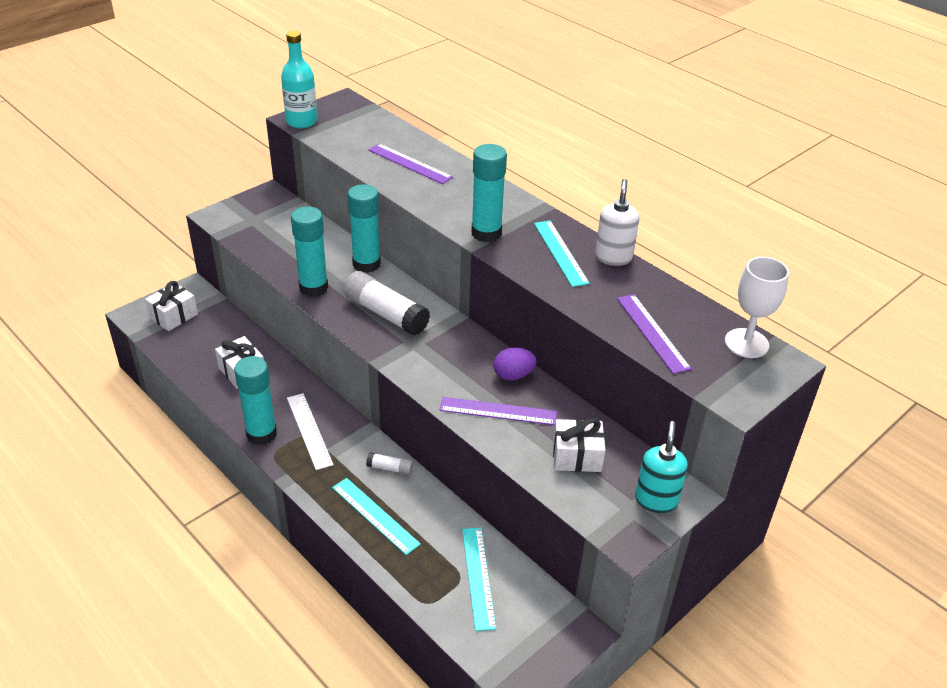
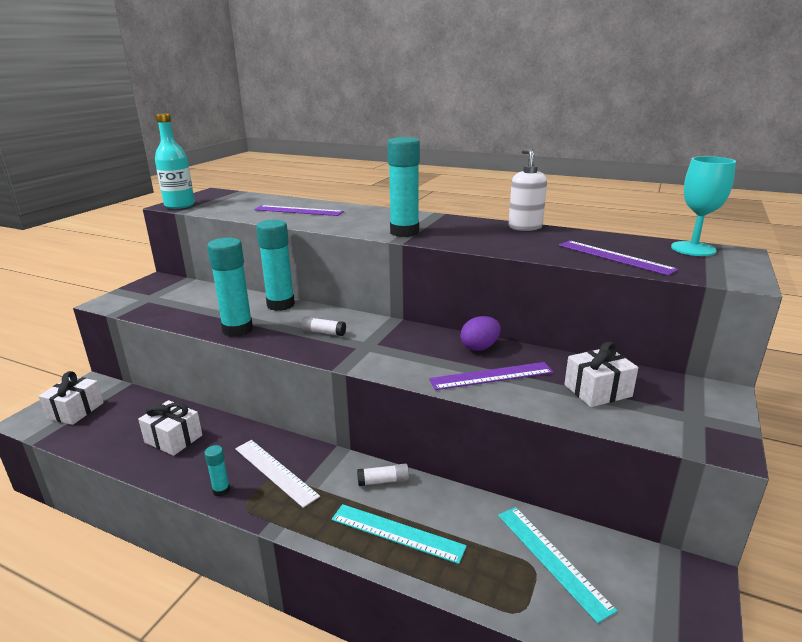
camera: 20 degrees left, 15 degrees down
turquoise glue stick [234,356,277,445] -> turquoise glue stick [204,445,230,497], size x0.47
white glue stick [343,271,430,336] -> white glue stick [301,316,346,336], size x0.47
turquoise ruler [534,220,590,287] -> none
turquoise soap dispenser [635,421,688,513] -> none
white goblet [725,257,789,358] -> turquoise goblet [671,156,736,256]

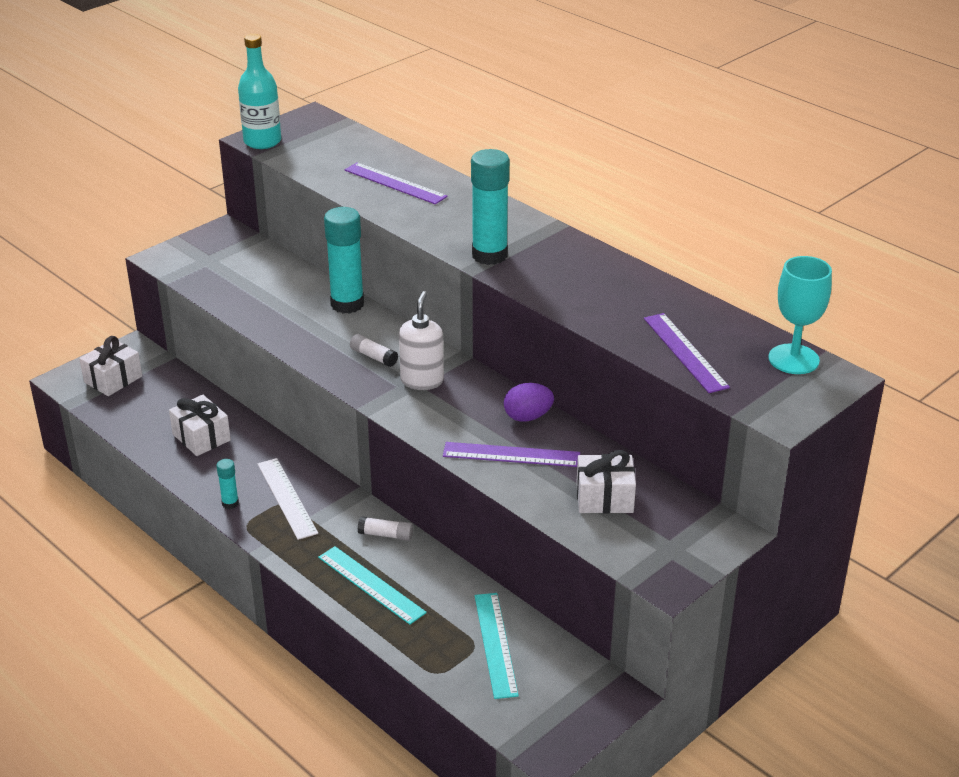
camera: 20 degrees right, 10 degrees up
turquoise glue stick [207,238,253,337] -> none
white soap dispenser [508,149,547,231] -> white soap dispenser moved to [399,291,444,390]

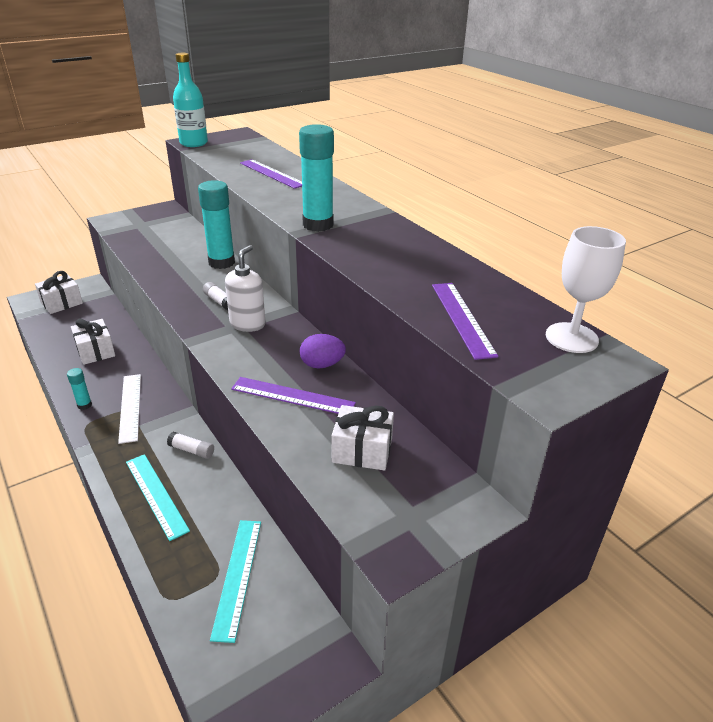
camera: 10 degrees right, 0 degrees up
turquoise goblet [768,256,832,374] -> white goblet [546,226,626,353]

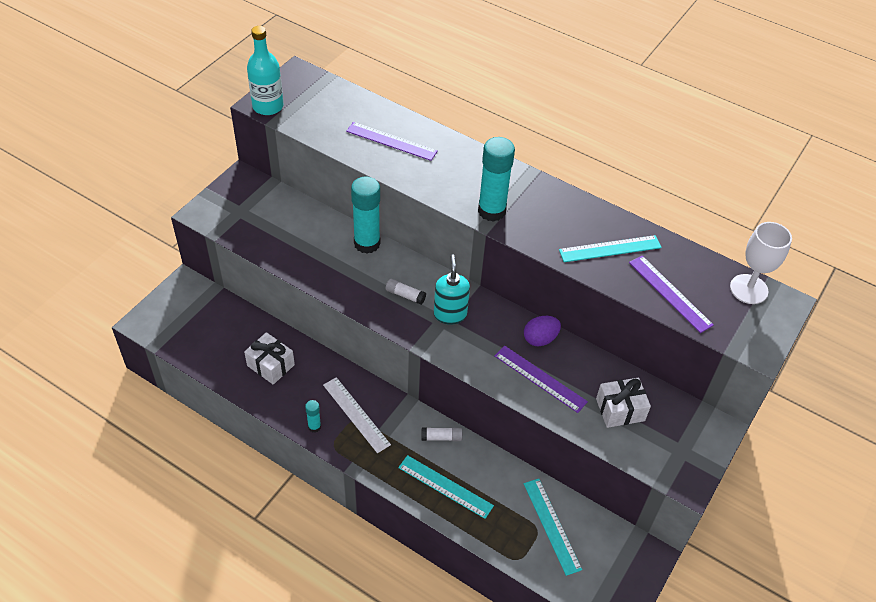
camera: 25 degrees left, 15 degrees up
white gift [35,271,83,314] -> none
white soap dispenser [225,245,266,332] -> turquoise soap dispenser [434,254,470,325]
purple ruler [231,377,356,414] -> purple ruler turned 45 degrees clockwise [494,345,588,413]
none -> turquoise ruler [559,235,662,262]

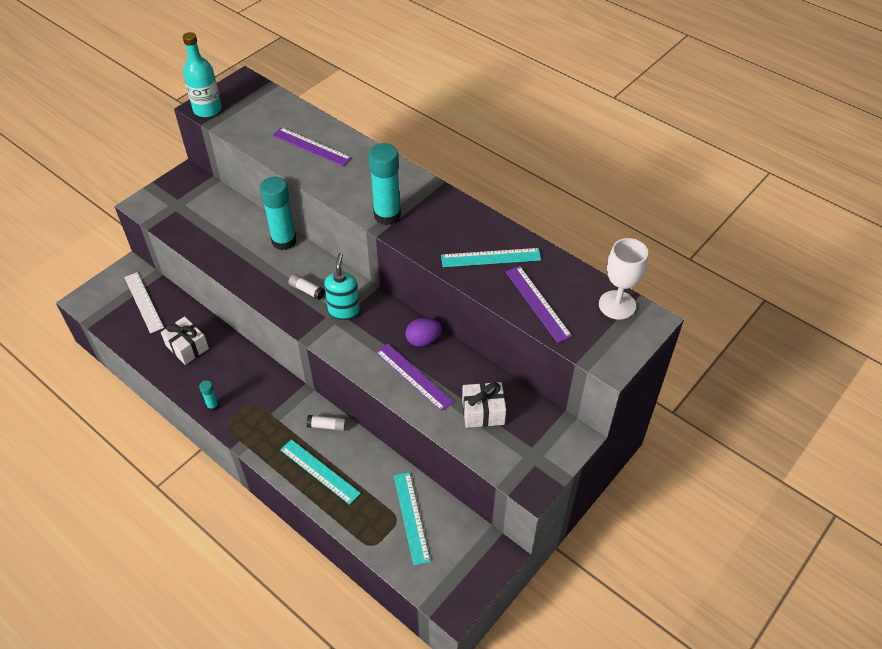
camera: 10 degrees right, 0 degrees up
white ruler [323,377,391,453] -> white ruler moved to [124,272,164,333]

